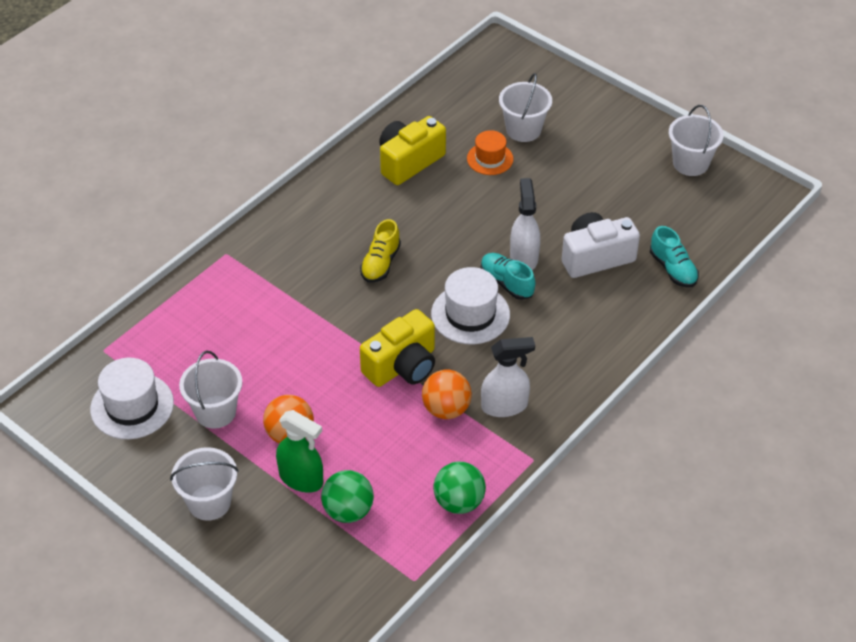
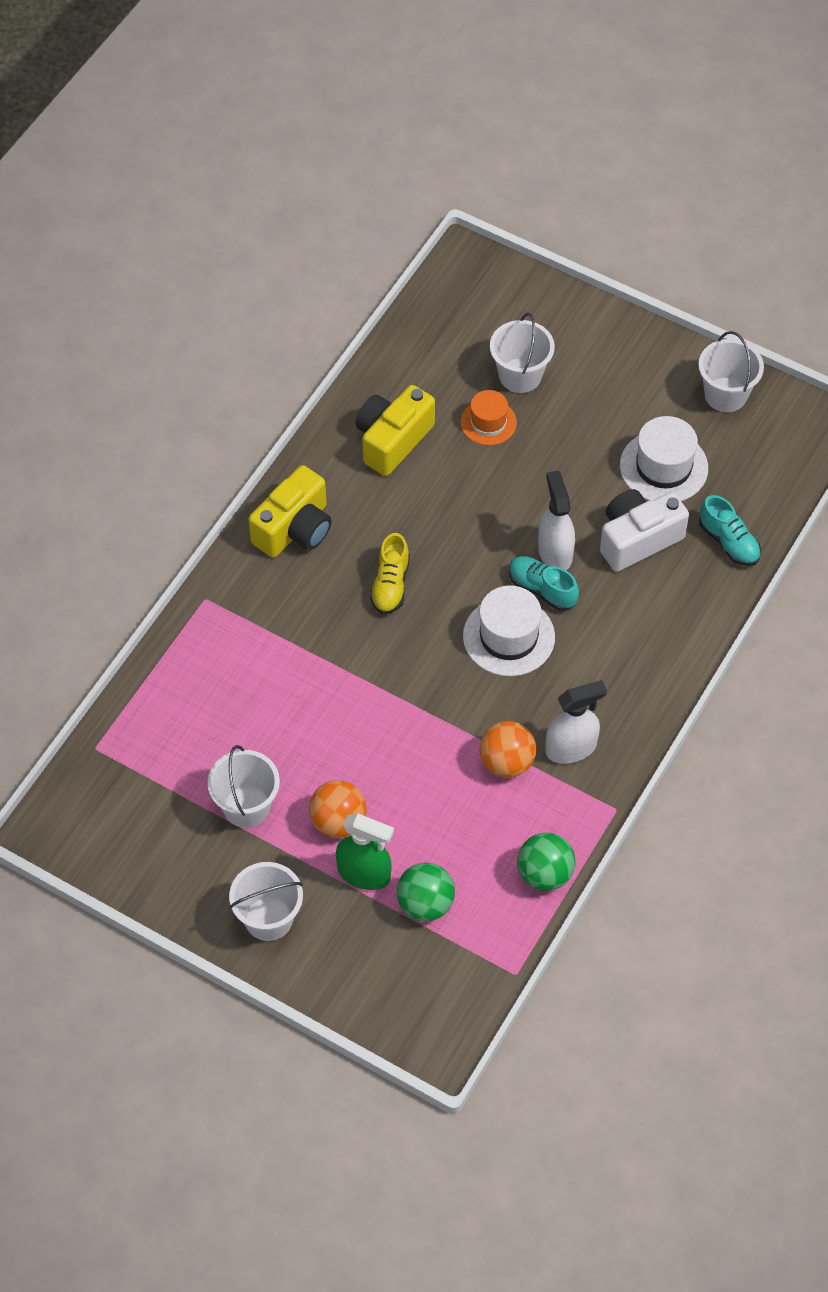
camera: 10 degrees left, 10 degrees up
white hat [90,358,174,439] -> white hat moved to [620,416,708,501]
yellow camera [360,309,435,387] -> yellow camera moved to [248,465,332,557]

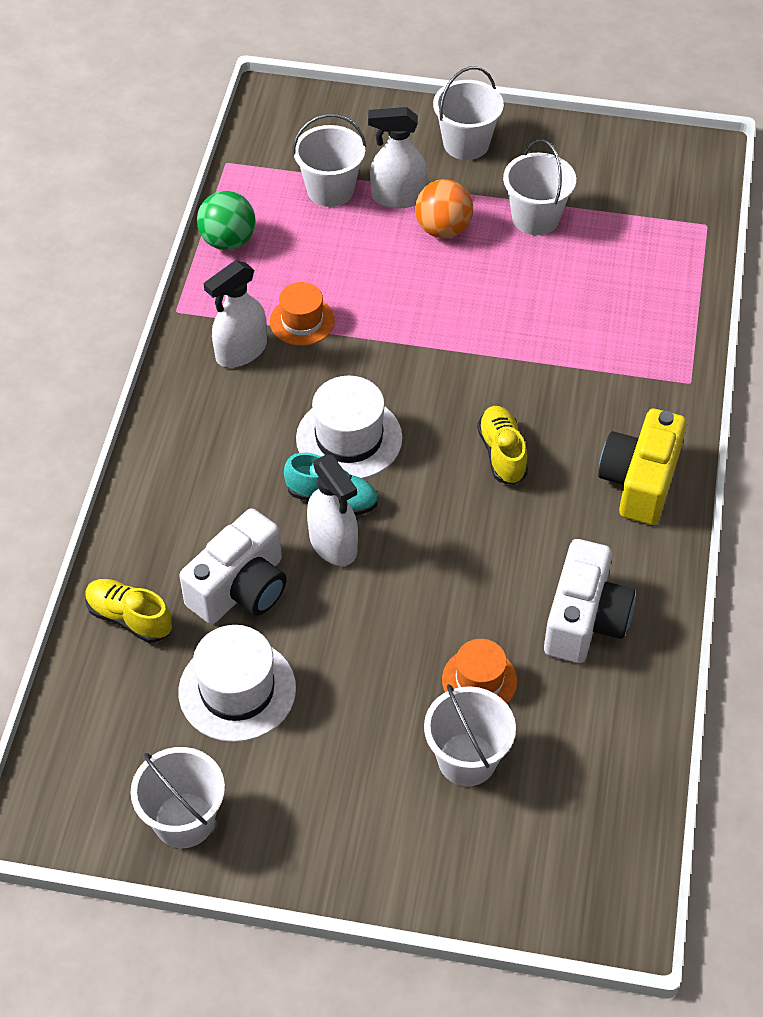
camera: 160 degrees right, 5 degrees down
green spray bottle [336,813,394,890] -> white spray bottle [368,107,428,209]
yellow camera [356,385,435,476] -> white camera [544,539,635,663]
green ball [397,863,455,921] -> white bucket [292,114,366,207]
orange ball [479,721,536,778] -> orange hat [270,282,335,346]
turquoise shoe [699,495,761,566] -> yellow shoe [85,579,172,643]

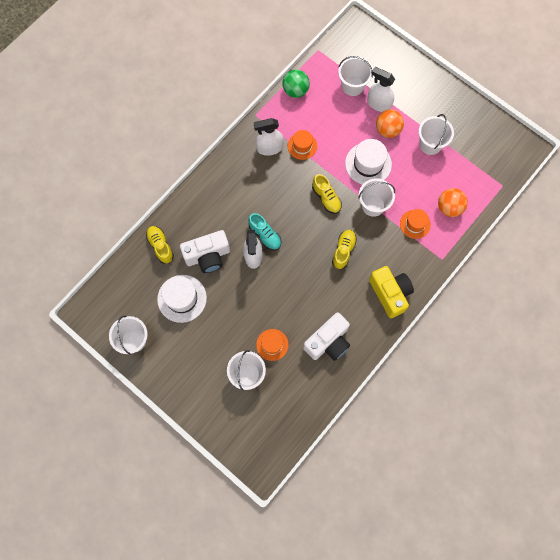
camera: 30 degrees right, 20 degrees up
white hat [296,375,403,479] -> white hat moved to [345,139,392,185]
white bucket [433,66,504,160] -> white bucket moved to [358,178,395,217]
yellow camera [598,409,687,525] -> yellow camera turned 105 degrees clockwise [369,266,414,318]
none -> yellow shoe [312,174,342,214]
none -> orange hat [400,209,431,239]
none -> orange ball [438,188,468,217]

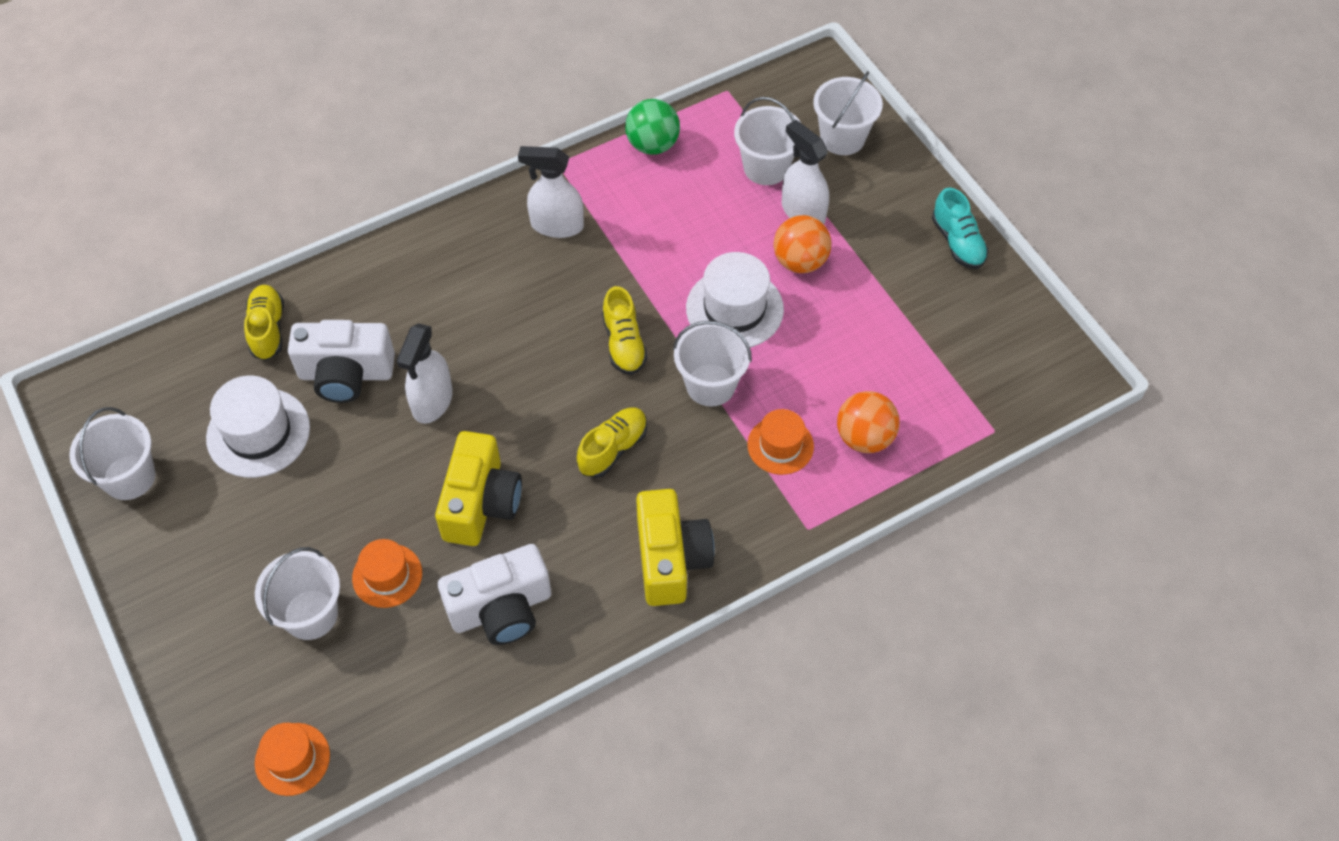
camera: 20 degrees right, 15 degrees down
turquoise shoe [248,213,281,250] -> turquoise shoe moved to [932,187,989,269]
orange hat [288,130,317,160] -> orange hat moved to [255,723,330,796]
white bucket [419,114,454,155] -> white bucket moved to [813,71,883,155]
none -> yellow camera [435,431,522,546]

